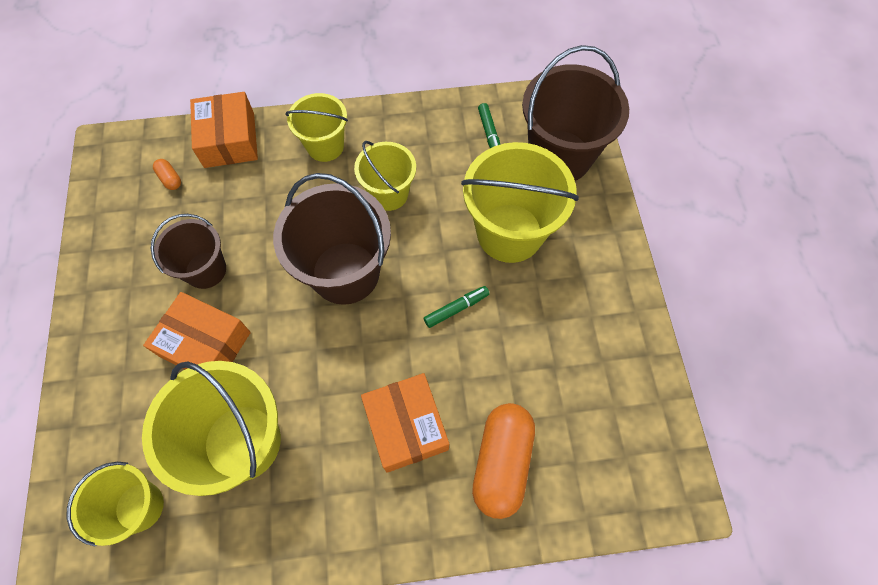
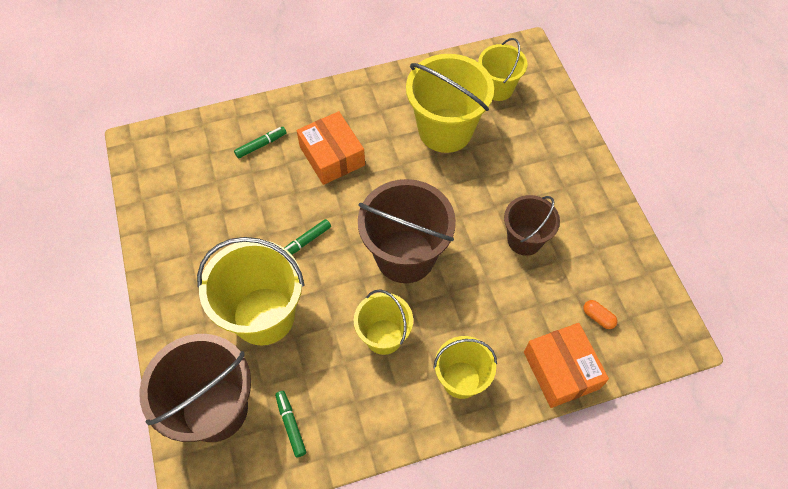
camera: 170 degrees right, 5 degrees down
orange box [143,292,251,370] -> none
orange capsule [472,403,535,519] -> green marker [234,127,287,159]

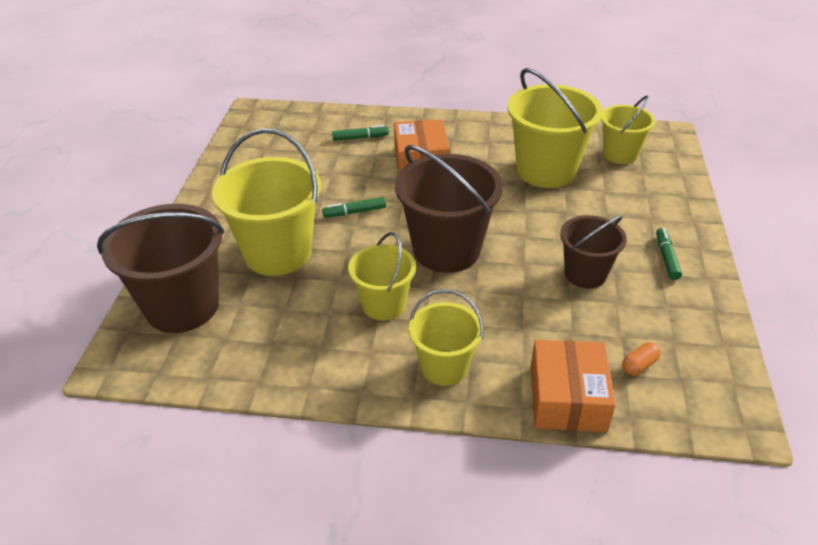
camera: 25 degrees right, 20 degrees down
green marker [275,391,306,457] -> green marker moved to [656,228,682,280]
orange capsule [583,300,618,329] -> orange capsule turned 75 degrees clockwise [622,342,661,375]

